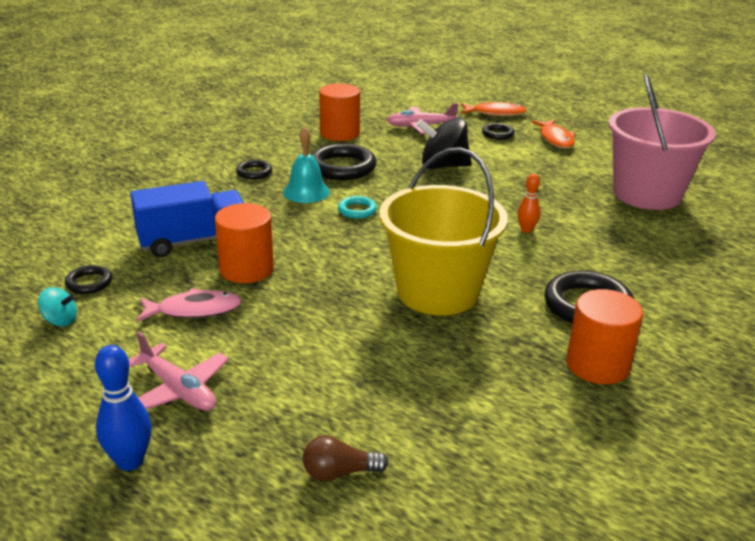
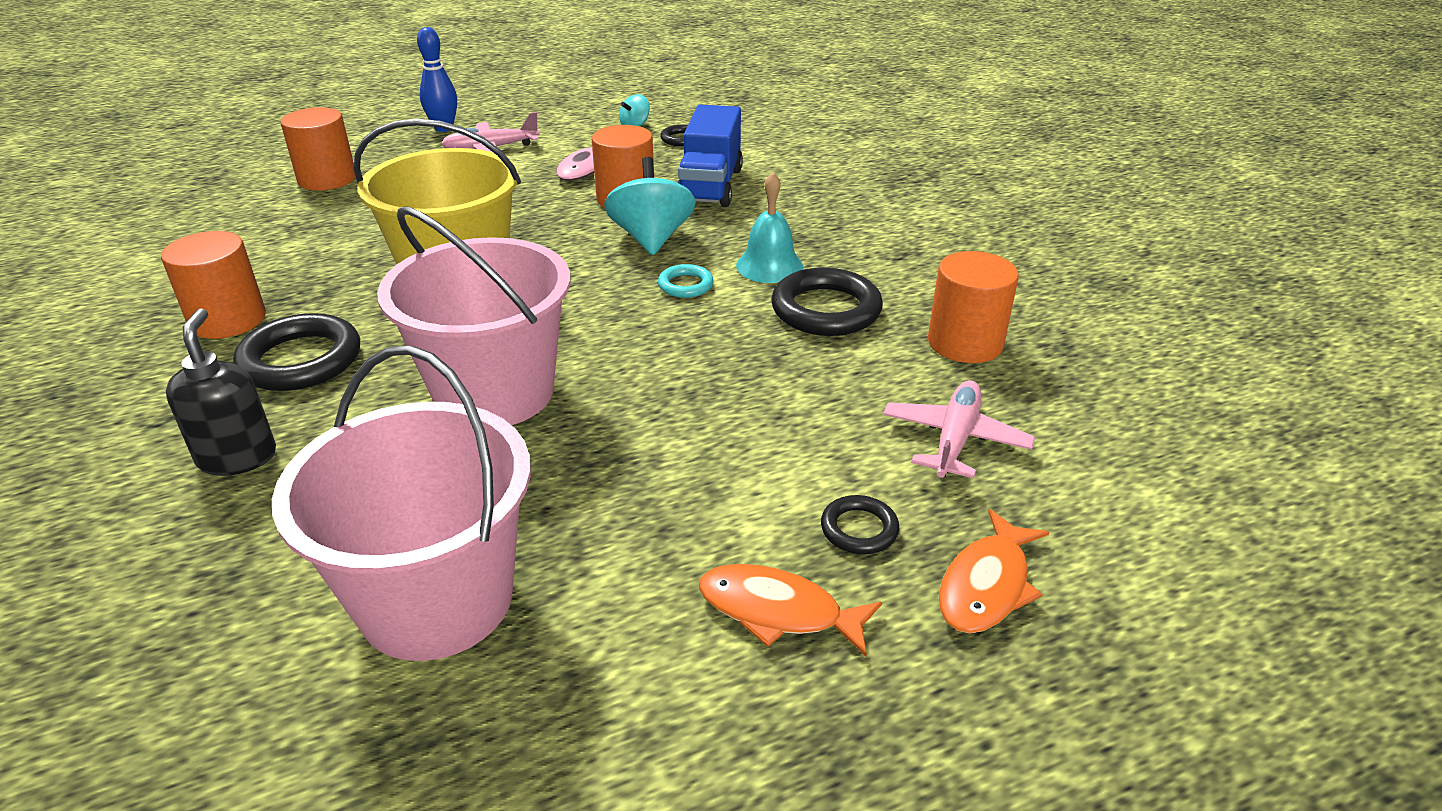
camera: 120 degrees right, 5 degrees up
black ring [236,160,272,180] -> none
brown light bulb [303,435,388,481] -> orange cylinder [281,107,356,191]
black spinning top [416,117,472,169] -> none
orange bowling pin [517,174,540,233] -> pink bucket [377,207,570,425]
none -> black soap dispenser [166,308,276,476]
none -> turquoise spinning top [604,157,696,255]

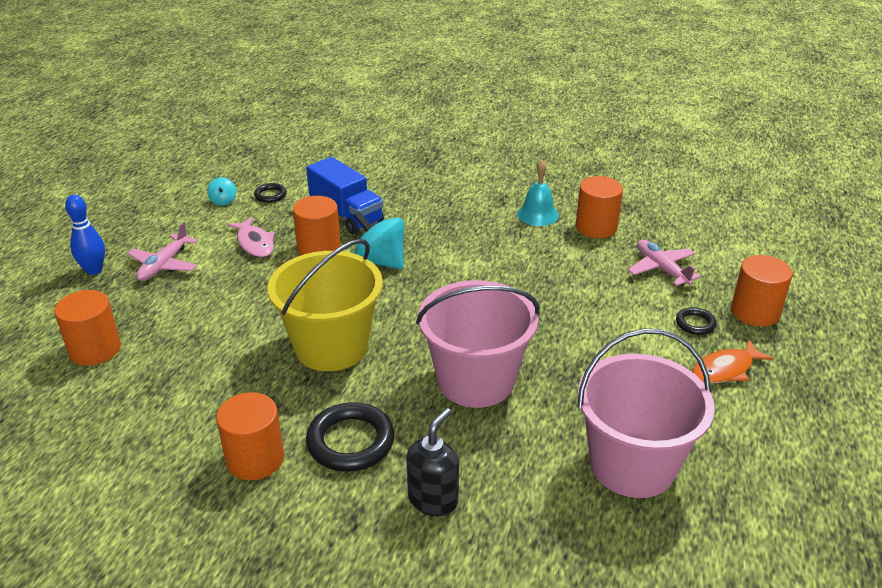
camera: 50 degrees left, 0 degrees up
black soap dispenser [166,308,276,476] -> black soap dispenser turned 90 degrees clockwise [407,408,459,516]
turquoise ring [658,264,714,298] -> none
turquoise bell [736,172,803,283] -> turquoise bell moved to [517,160,559,226]
black ring [771,268,883,336] -> none
orange fish [939,509,1049,633] -> orange cylinder [731,255,793,327]

